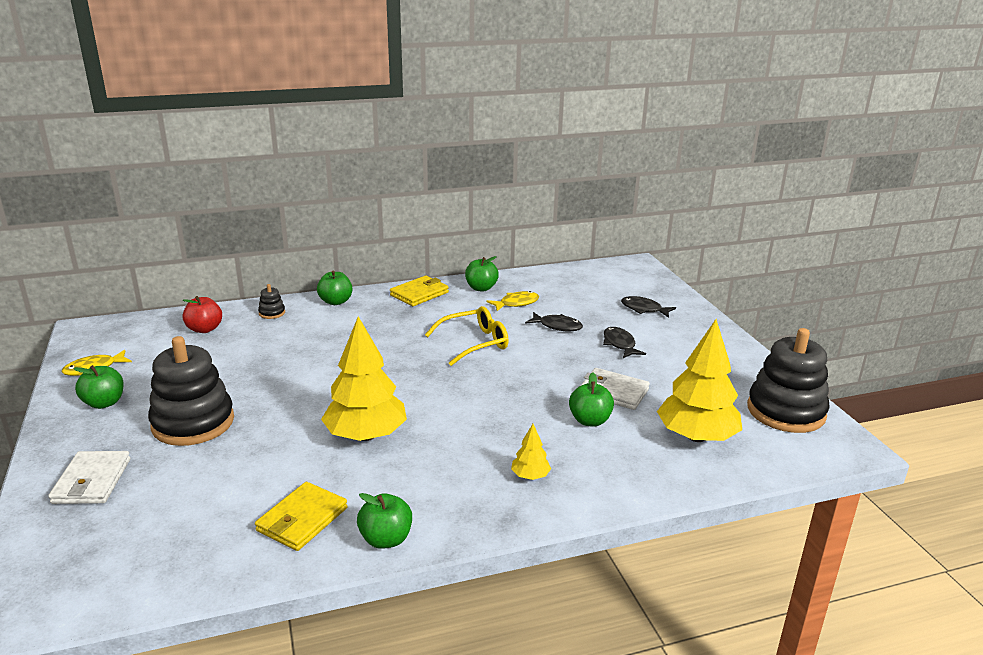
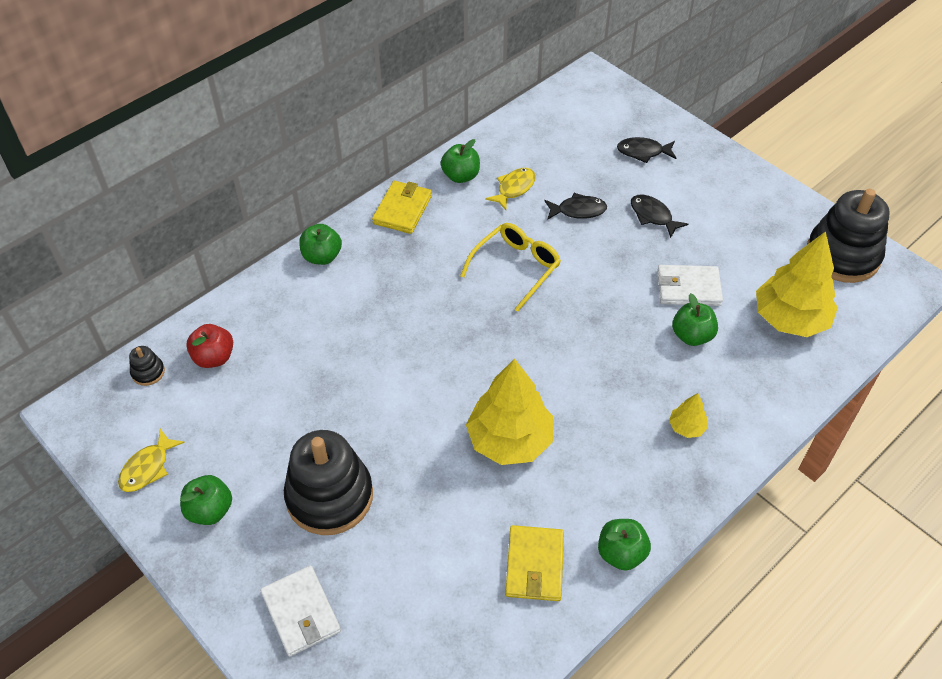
camera: 25 degrees left, 25 degrees up
black stacking toy [258,284,285,319] -> black stacking toy moved to [129,346,165,386]

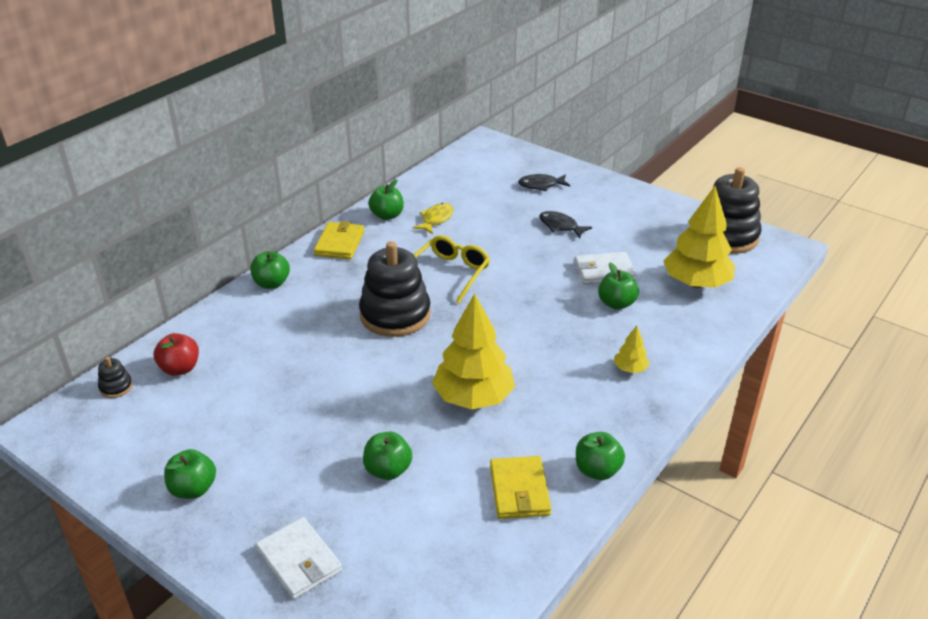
camera: 10 degrees left, 15 degrees down
yellow fish [118,429,185,492] -> none
black stacking toy [284,430,373,535] -> black stacking toy moved to [359,241,431,337]
black fish [544,193,607,220] -> none
none -> green apple [363,432,412,480]

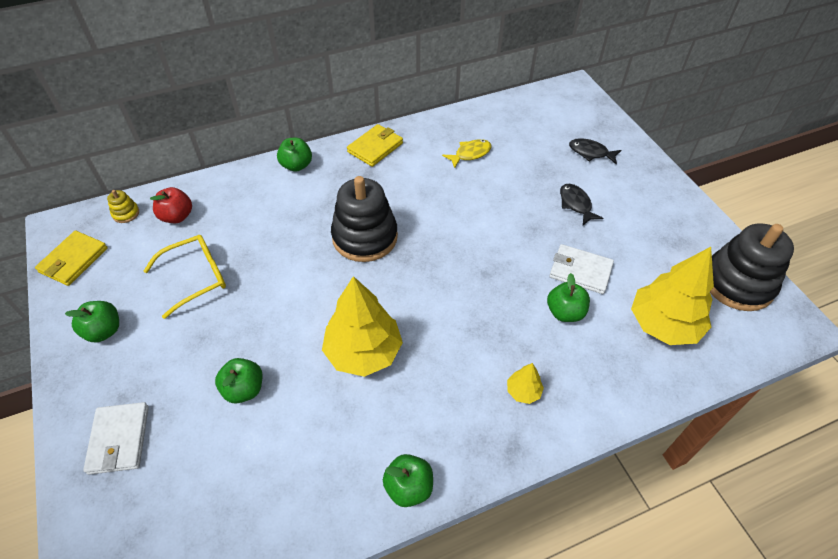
camera: 30 degrees right, 15 degrees up
black stacking toy [98,357,133,398] -> yellow stacking toy [107,190,139,223]
green apple [369,179,404,220] -> none
yellow glasses [414,235,490,303] -> yellow glasses moved to [144,235,226,319]
yellow wallet [490,456,551,519] -> yellow wallet moved to [35,231,108,286]

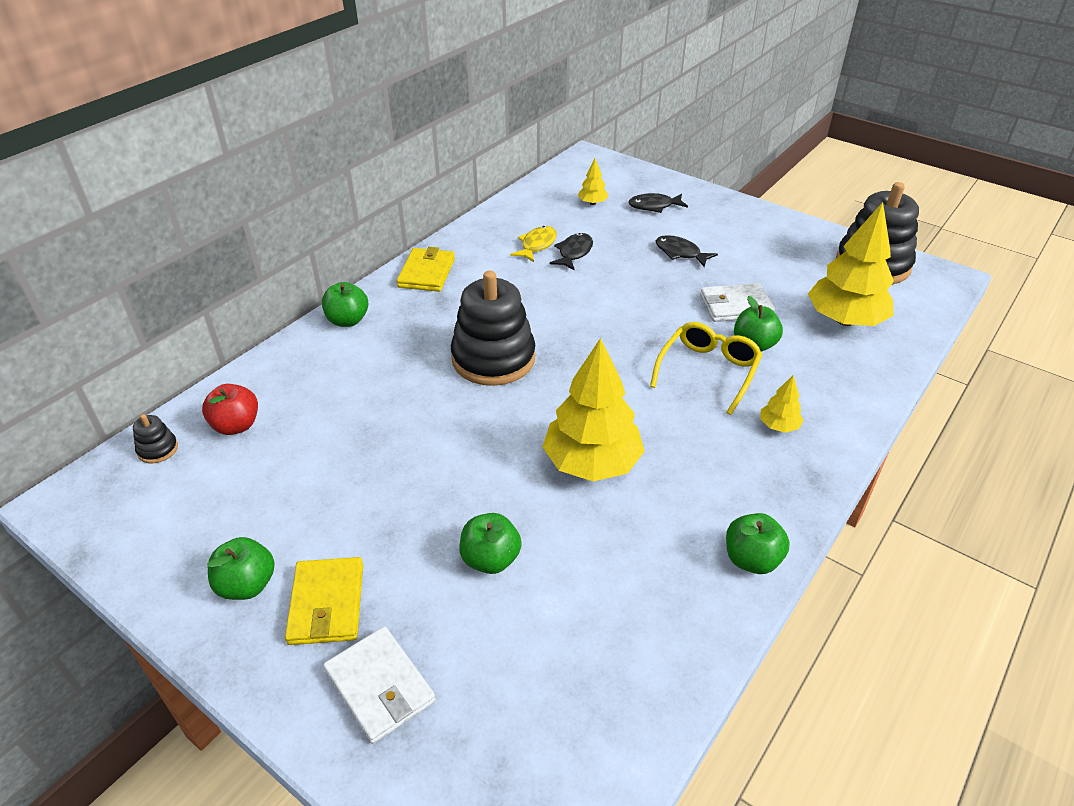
camera: 30 degrees left, 10 degrees down
yellow wallet [35,231,108,286] -> yellow wallet moved to [285,557,363,645]
yellow stacking toy [107,190,139,223] -> black stacking toy [133,414,178,463]
yellow glasses [144,235,226,319] -> yellow glasses moved to [650,322,763,415]
none -> black fish [549,233,593,271]
none -> yellow tree [578,158,608,205]

